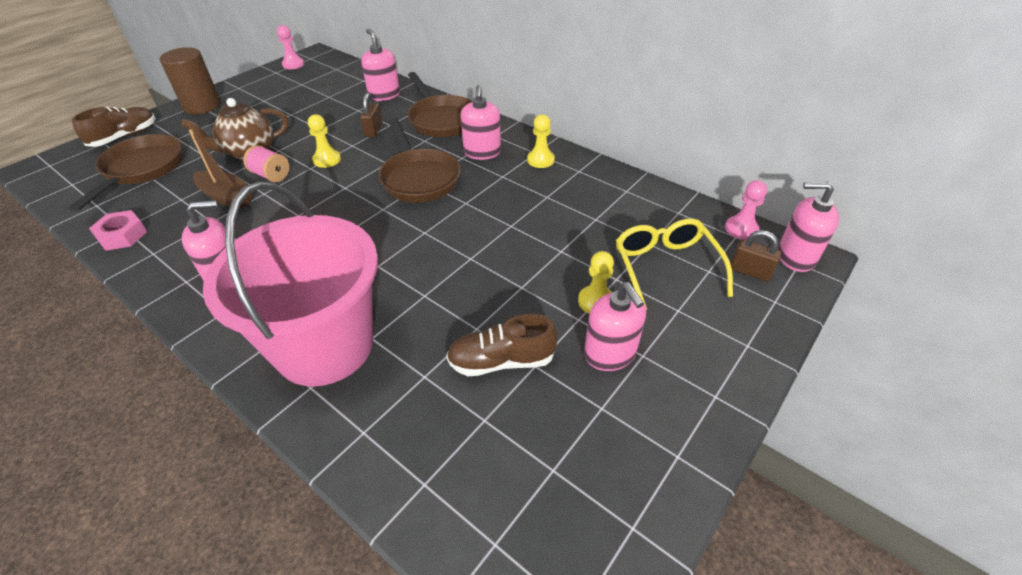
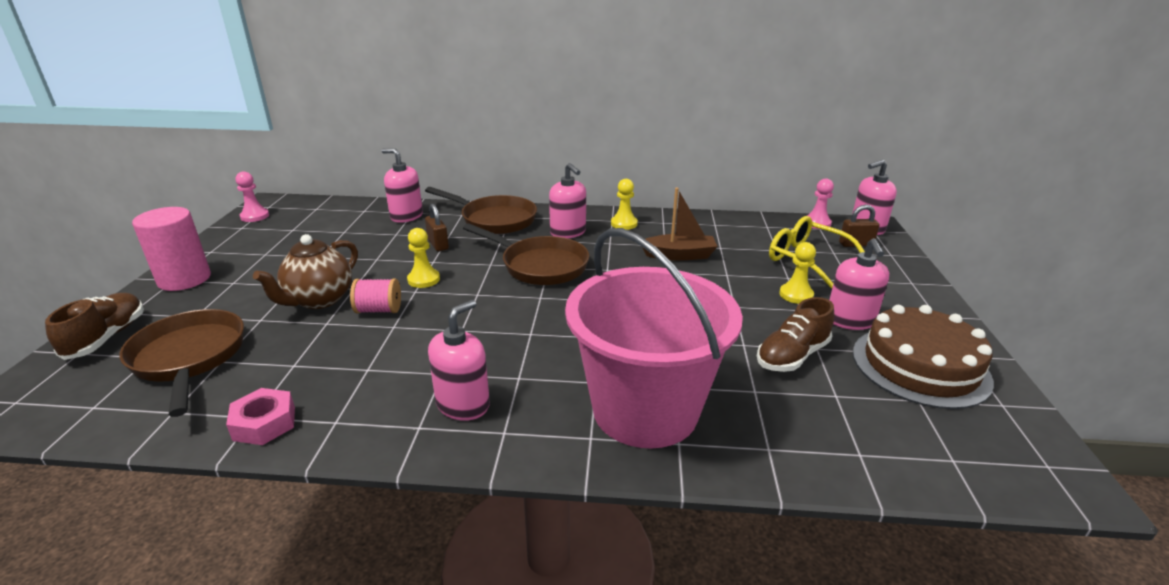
camera: 35 degrees left, 15 degrees down
brown cylinder [159,47,221,115] -> pink cylinder [132,207,211,291]
brown boat [189,129,253,209] -> brown boat moved to [642,188,718,261]
pink soap dispenser [584,282,646,371] -> pink soap dispenser turned 60 degrees clockwise [830,238,889,330]
none -> brown cake [853,305,994,409]

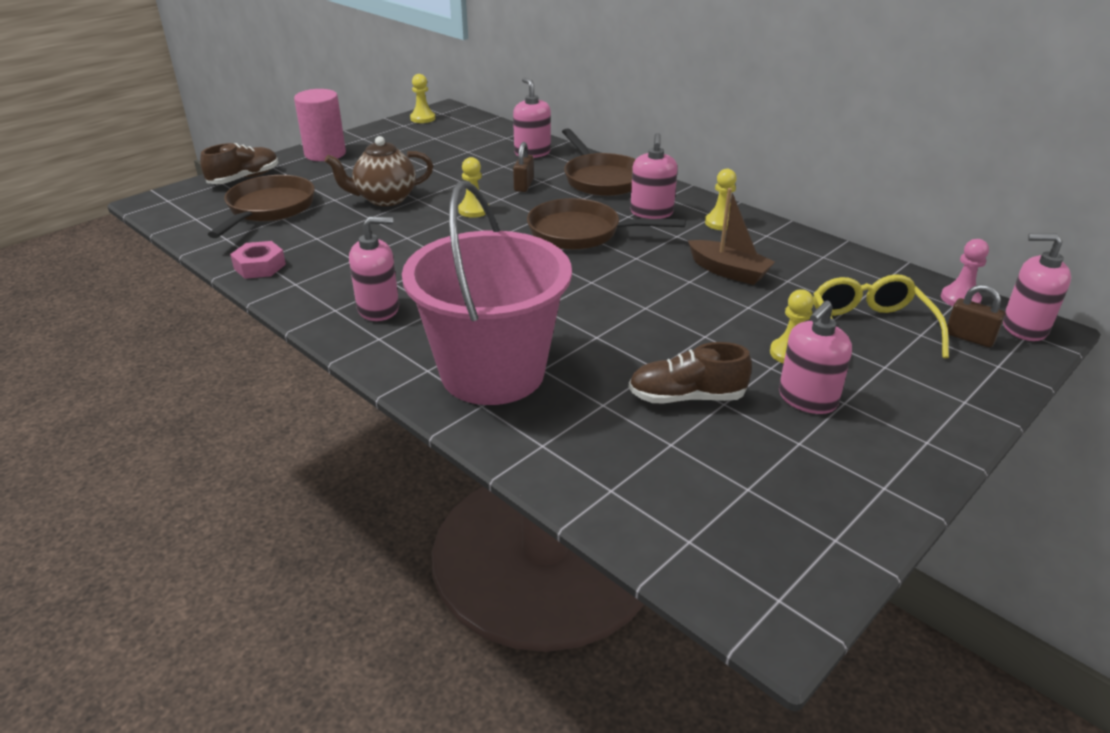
camera: 40 degrees right, 5 degrees up
pink pawn [235,171,269,222] -> yellow pawn [410,74,435,123]
pink spool [350,279,401,313] -> none
brown pan [463,223,589,285] -> brown pan turned 120 degrees clockwise [527,198,686,250]
brown cake [853,305,994,409] -> none

